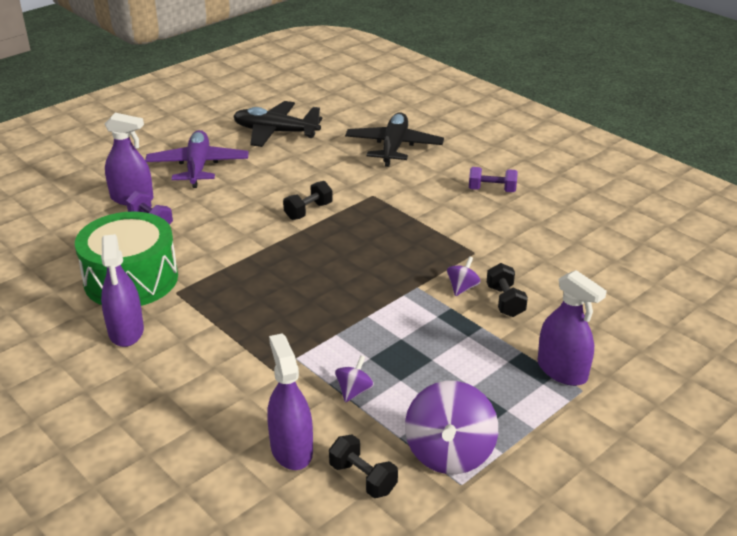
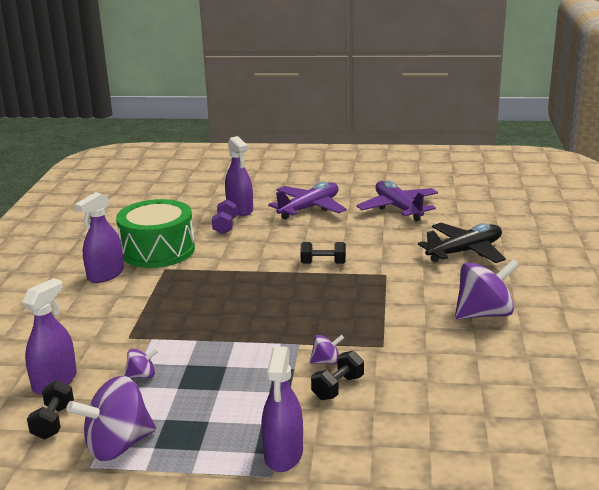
camera: 50 degrees right, 10 degrees down
black plane [233,101,323,147] -> purple plane [356,181,438,221]
purple dumbbell [469,167,518,192] -> purple spinning top [455,259,519,319]

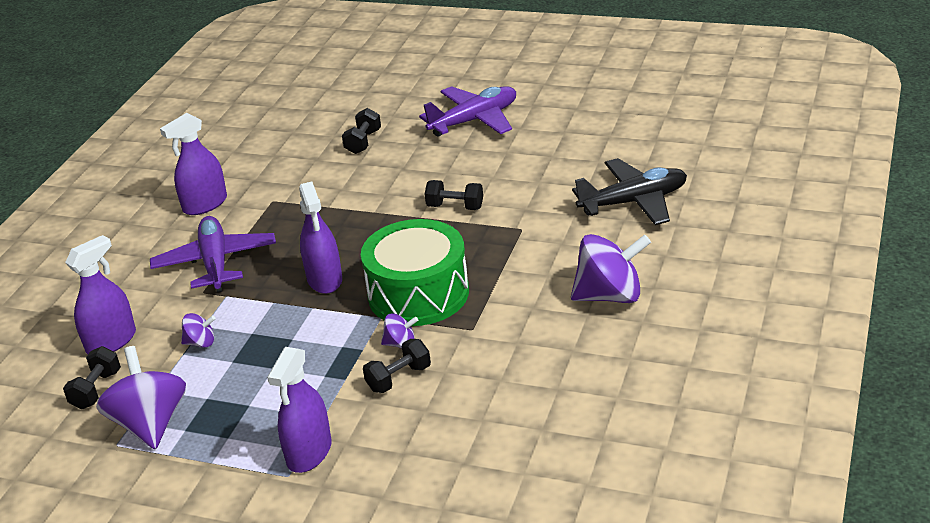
camera: 15 degrees right, 10 degrees up
purple spinning top [66,376,156,461] -> purple spinning top turned 90 degrees clockwise [96,346,186,449]
green drum [116,199,195,268] -> green drum moved to [361,219,469,326]
purple dumbbell [212,199,237,234] -> black dumbbell [342,108,381,154]
purple spray bottle [225,136,253,216] -> purple spray bottle moved to [299,181,342,294]
purple plane [356,181,438,221] -> purple plane moved to [150,216,276,293]

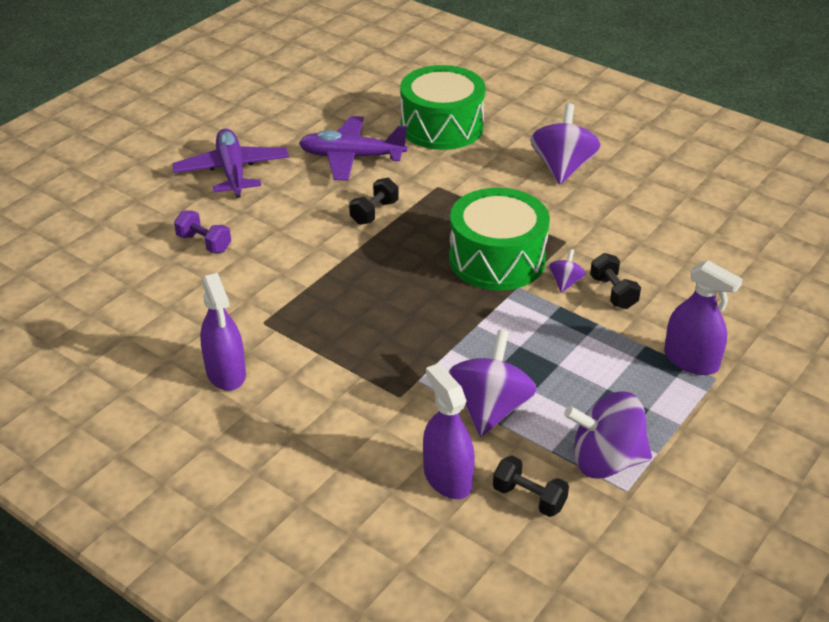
camera: 75 degrees left, 5 degrees up
purple plane [150,216,276,293] -> purple plane moved to [299,116,407,181]
purple spinning top [181,313,216,348] -> purple spinning top [449,330,537,436], size x2.08
purple spray bottle [299,181,342,294] -> none
black dumbbell [342,108,381,154] -> purple dumbbell [174,210,231,253]
black plane [572,158,687,225] -> green drum [400,65,486,150]

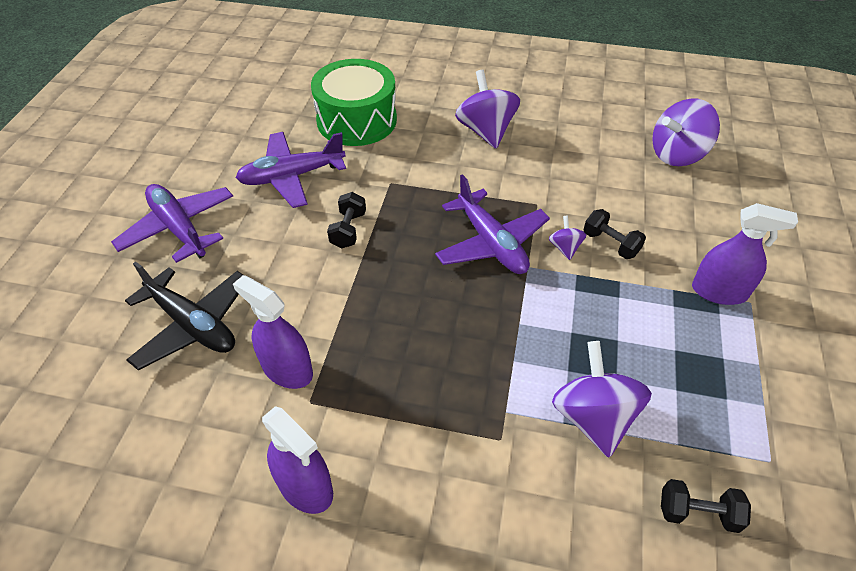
camera: 25 degrees left, 10 degrees up
purple dumbbell [174,210,231,253] -> black plane [125,262,243,371]
purple spray bottle [423,363,475,499] -> purple spray bottle moved to [233,275,313,389]
green drum [449,188,550,290] -> purple plane [435,174,550,274]
purple spinning top [564,392,652,479] -> purple spinning top moved to [653,99,720,166]

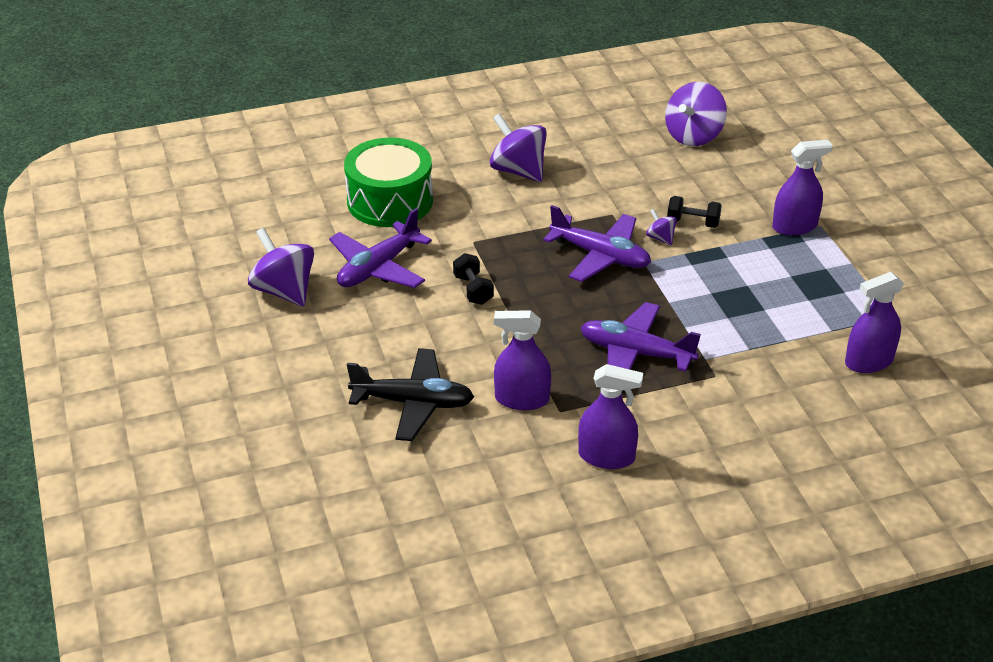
camera: 30 degrees left, 10 degrees down
purple plane [111,184,233,263] -> purple plane moved to [580,302,701,372]
purple spinning top [552,341,652,457] -> purple spinning top moved to [248,228,314,307]
black dumbbell [661,479,751,533] -> purple spray bottle [845,272,904,373]

